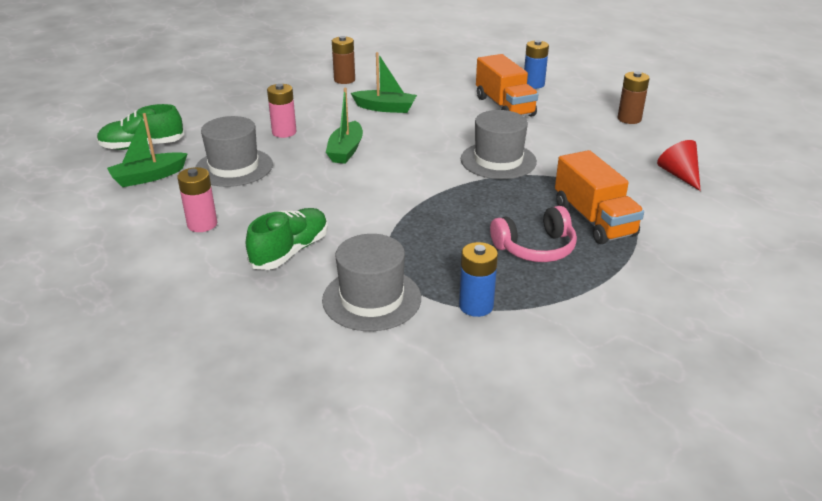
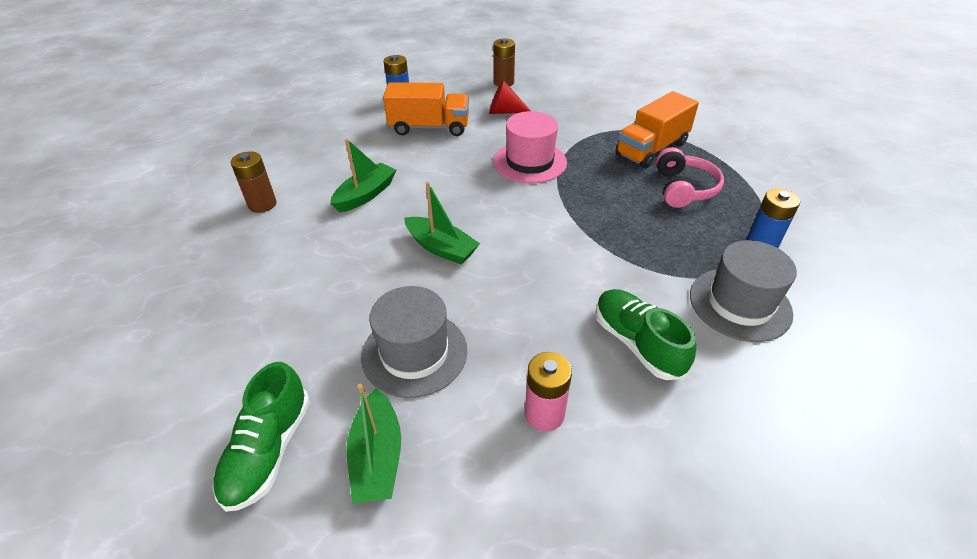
camera: 65 degrees left, 10 degrees up
pink battery [267,84,296,138] -> none
grey hat [461,110,537,179] -> pink hat [493,111,567,183]
orange truck [555,150,644,244] -> orange truck turned 135 degrees clockwise [615,91,699,168]
red cone [657,140,701,191] -> red cone moved to [489,80,531,114]

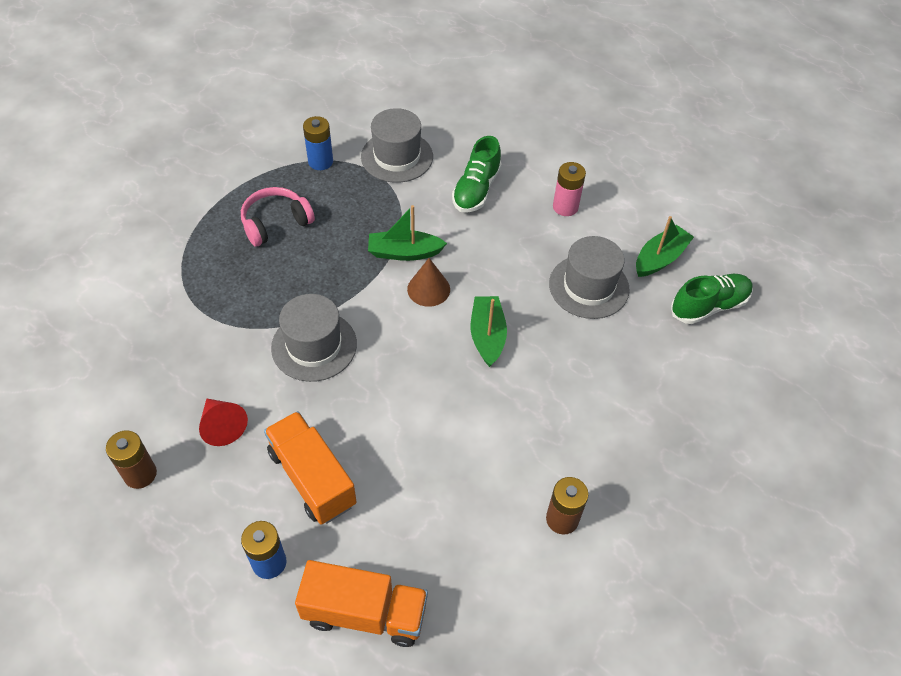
camera: 130 degrees left, 10 degrees up
green boat [330,138,396,212] -> green boat moved to [368,205,447,261]
pink hat [493,111,567,183] -> grey hat [271,294,357,382]
orange truck [615,91,699,168] -> orange truck moved to [295,560,428,647]
none -> brown cone [407,258,450,307]

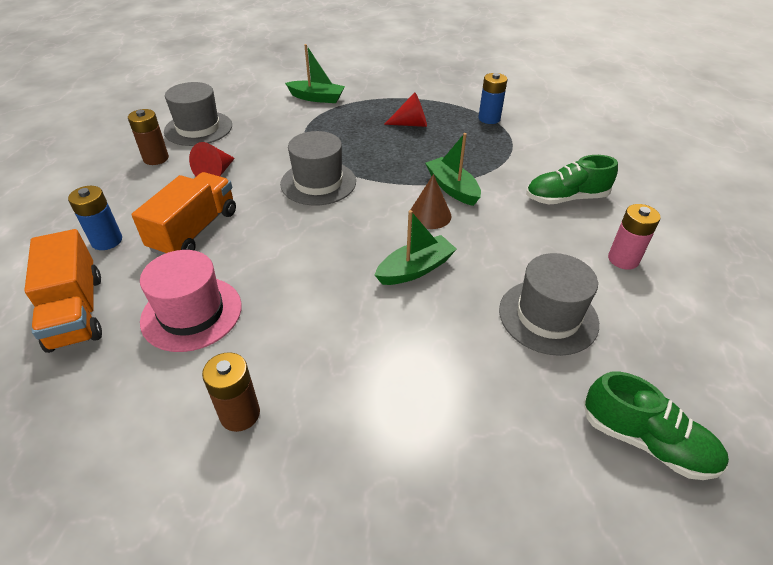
camera: 60 degrees right, 10 degrees down
pink headphones [241,187,315,247] -> red cone [384,92,427,127]
grey hat [361,108,433,183] -> grey hat moved to [164,82,232,146]
green boat [636,216,694,277] -> green boat moved to [285,44,345,103]
none -> pink hat [140,250,242,352]

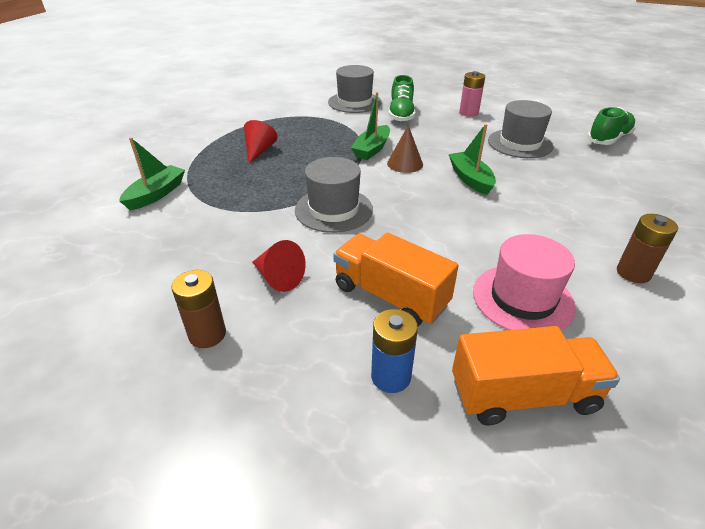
camera: 75 degrees left, 5 degrees down
grey hat [164,82,232,146] -> grey hat moved to [328,65,382,113]
green boat [425,133,481,206] -> green boat turned 45 degrees counterclockwise [351,92,390,160]
blue battery [478,73,508,124] -> none

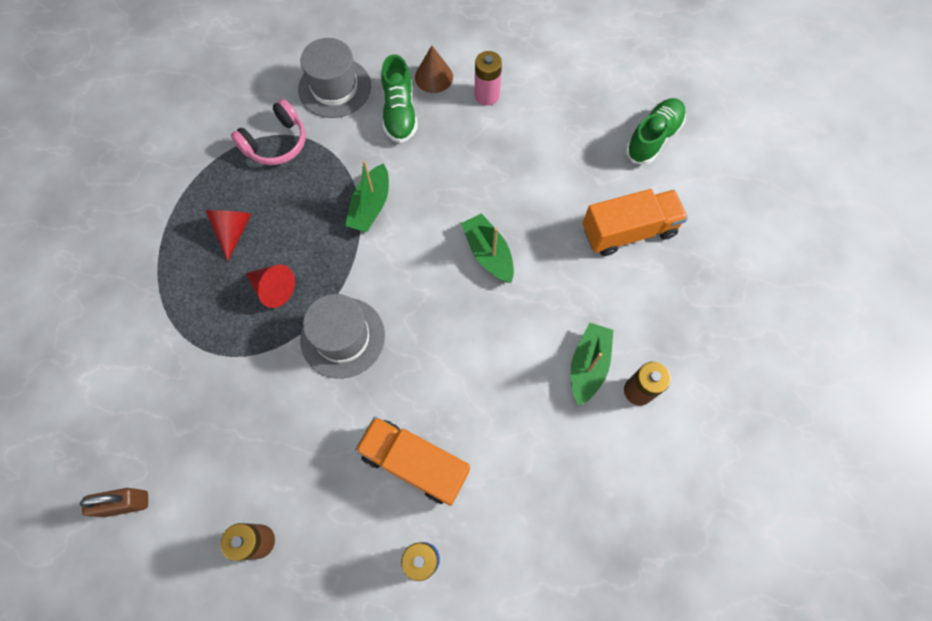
camera: 10 degrees left, 30 degrees up
green boat [119,137,185,211] -> green boat moved to [571,322,613,406]
red cone [253,240,306,292] -> red cone moved to [246,265,295,308]
brown cone [387,125,423,173] -> brown cone moved to [415,45,453,93]
orange truck [452,326,620,425] -> orange truck moved to [583,189,688,256]
pink hat [473,234,576,331] -> none
grey hat [488,100,553,158] -> none
none -> brown padlock [80,488,148,517]
none -> pink headphones [231,99,306,165]

